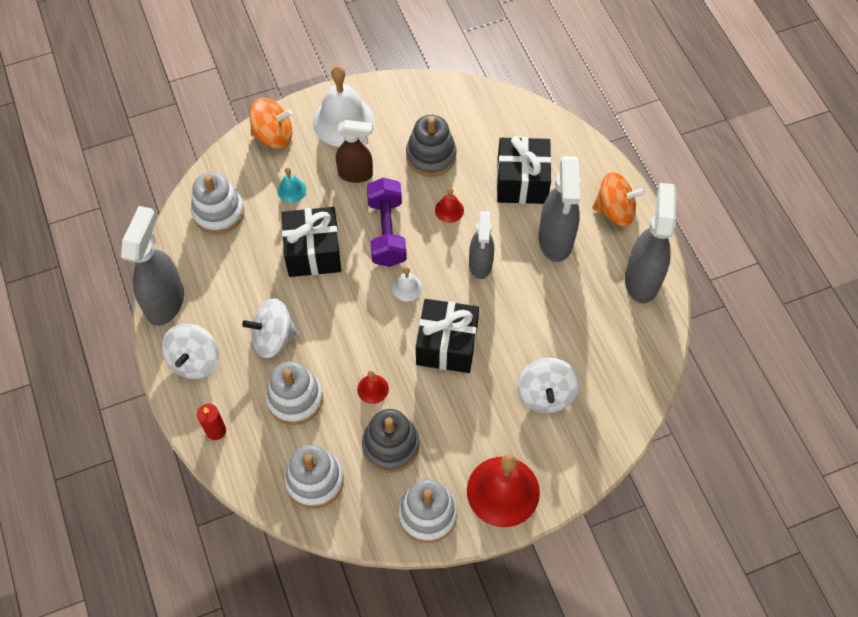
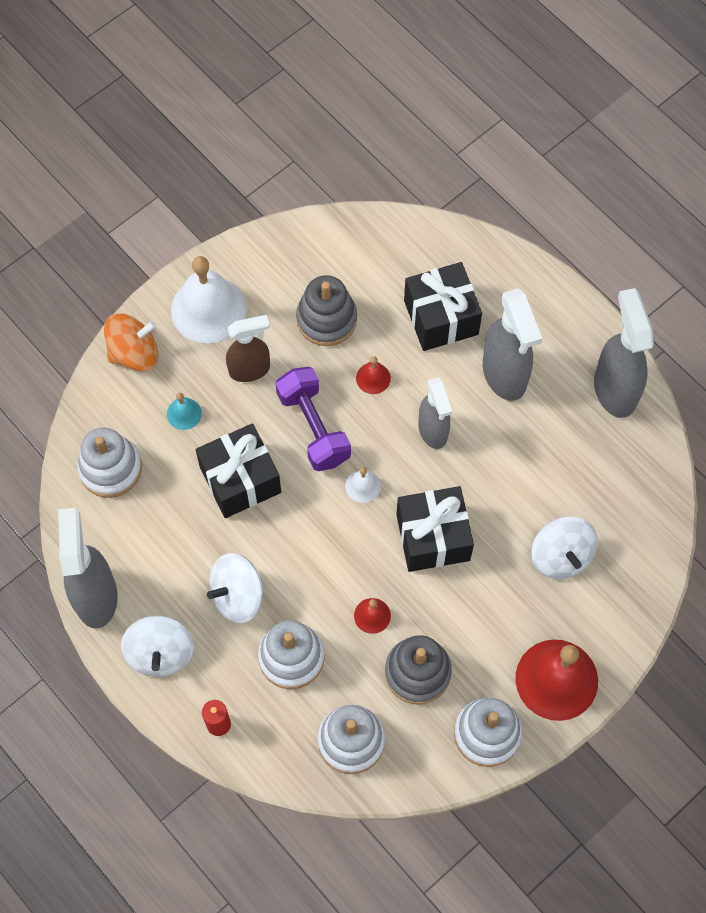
camera: 20 degrees left, 5 degrees up
orange spinning top [592,172,646,227] -> none

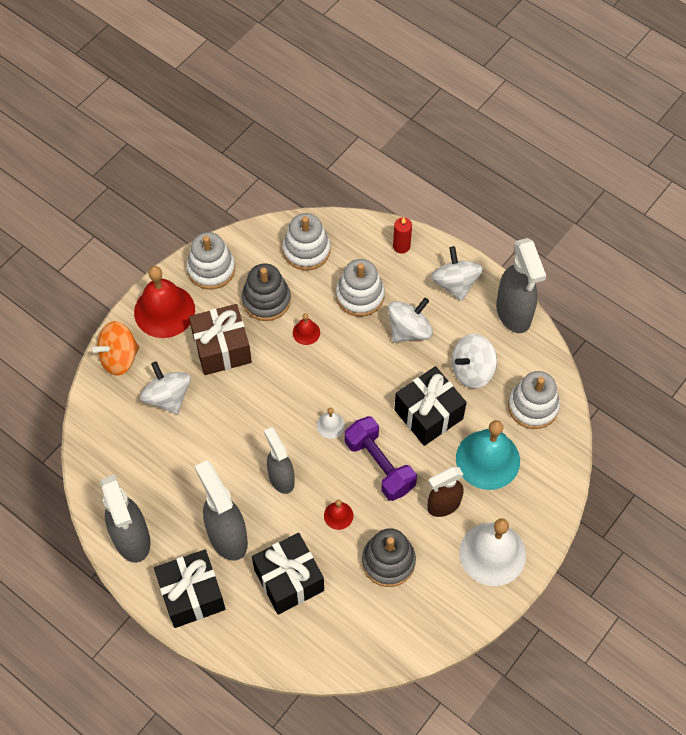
camera: 170 degrees right, 5 degrees down
orange spinning top [104,313,158,371] -> orange spinning top moved to [92,321,139,376]
turquoise bell [167,393,202,430] -> turquoise bell [456,420,520,490], size x2.22
black gift [396,486,474,572] -> black gift moved to [154,549,225,628]
none -> brown gift [189,304,252,375]
none -> white spinning top [452,334,497,388]

